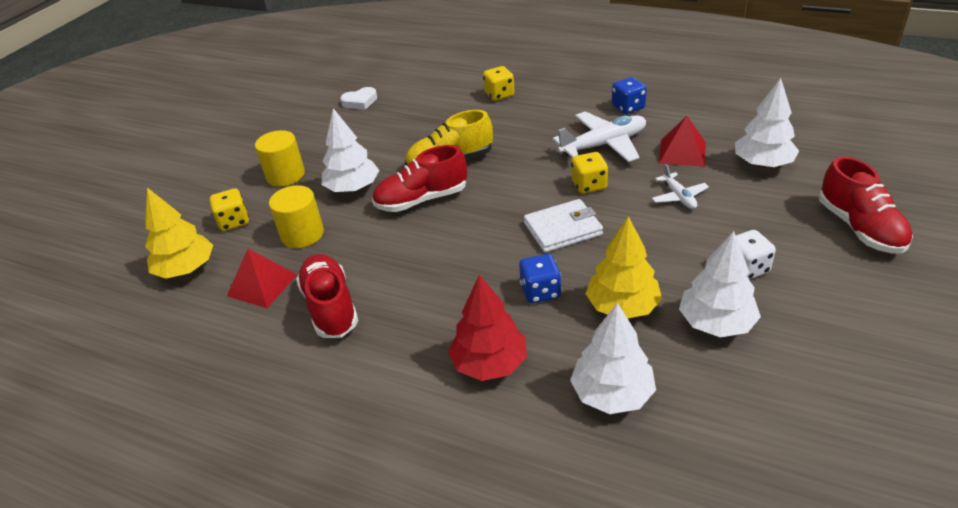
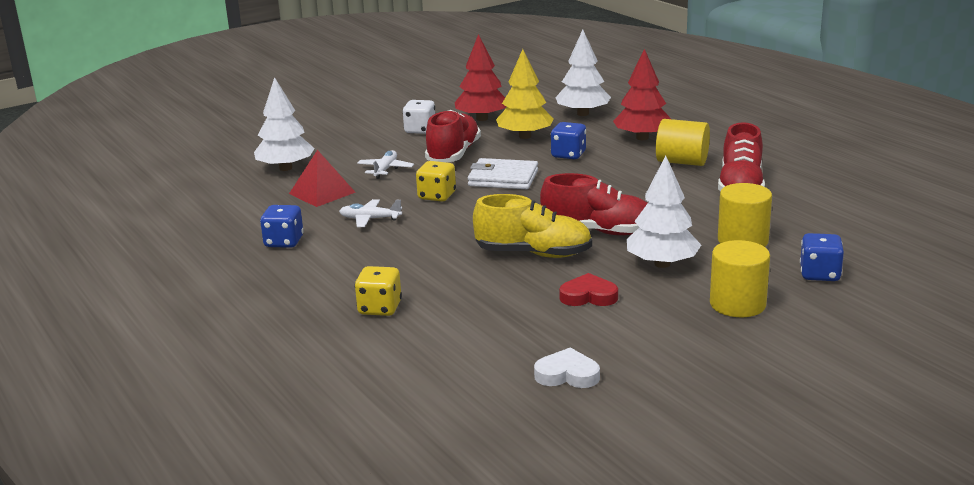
camera: 150 degrees left, 15 degrees down
yellow tree [145,188,213,279] -> none
yellow dice [210,188,249,231] -> blue dice [800,233,844,281]
red pyramid [227,249,297,308] -> none
white plane [553,111,646,162] -> white plane [339,199,402,227], size x0.54
white tree [679,231,761,337] -> red tree [455,34,506,121]
red shoe [819,156,913,254] -> red shoe moved to [425,110,481,162]
none -> red heart [559,273,618,306]
none -> yellow cylinder [656,119,710,166]

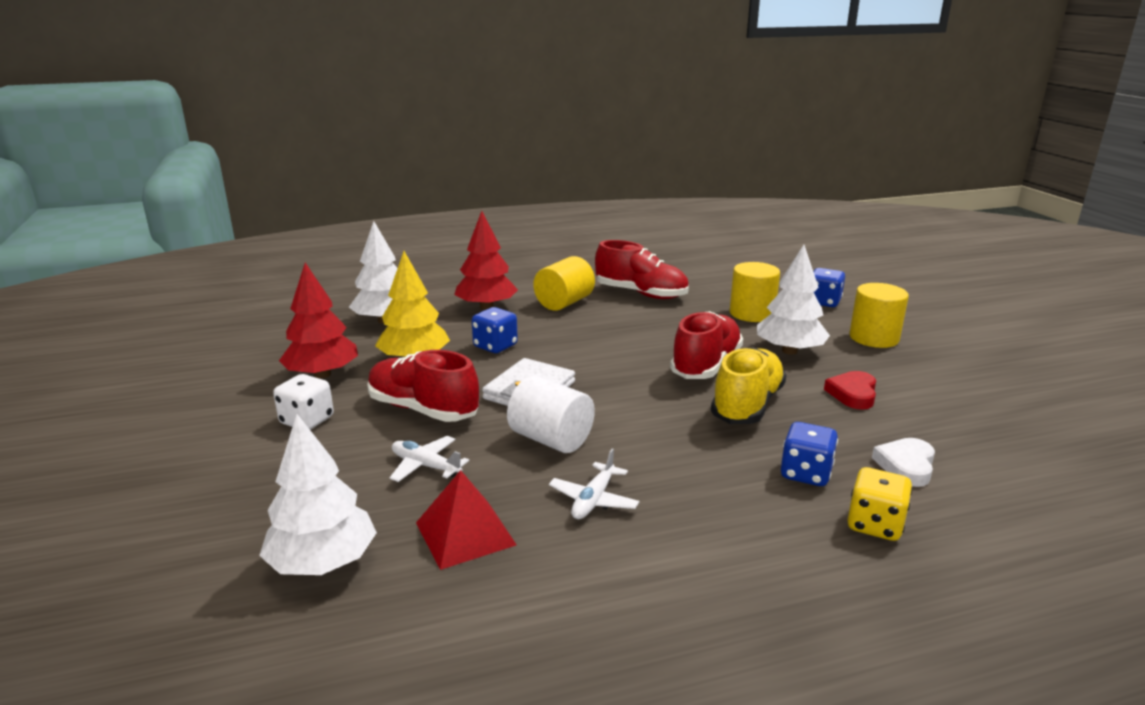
camera: 75 degrees left, 0 degrees up
blue dice [260,205,304,248] -> blue dice moved to [781,422,838,486]
yellow dice [416,161,456,202] -> white cylinder [507,376,595,453]
white heart [534,347,600,388] -> white heart moved to [872,438,935,487]

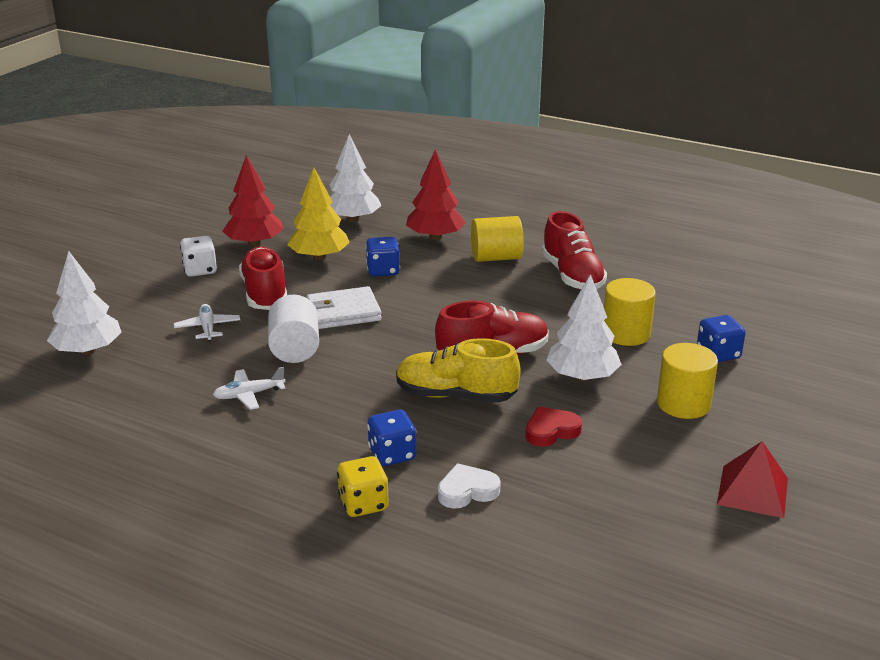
camera: 45 degrees right, 5 degrees up
red pyramid [416,470,517,570] -> red pyramid moved to [717,441,788,518]
yellow shoe [711,347,786,424] -> yellow shoe turned 150 degrees counterclockwise [396,338,520,402]

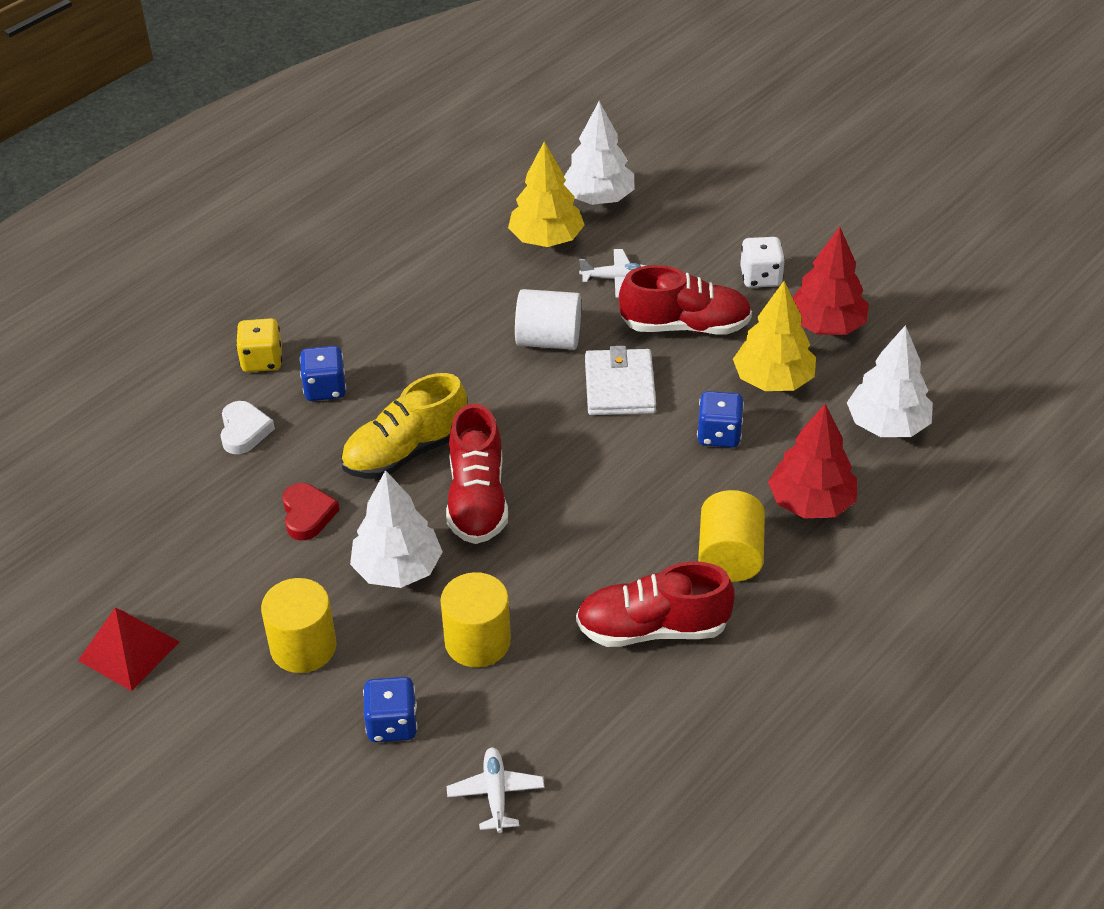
camera: 105 degrees right, 15 degrees up
white plane [213,367,286,410] -> white plane moved to [447,747,544,833]
yellow shoe [396,338,520,402] -> yellow shoe turned 150 degrees counterclockwise [341,373,467,479]
none -> yellow tree [508,141,585,247]

